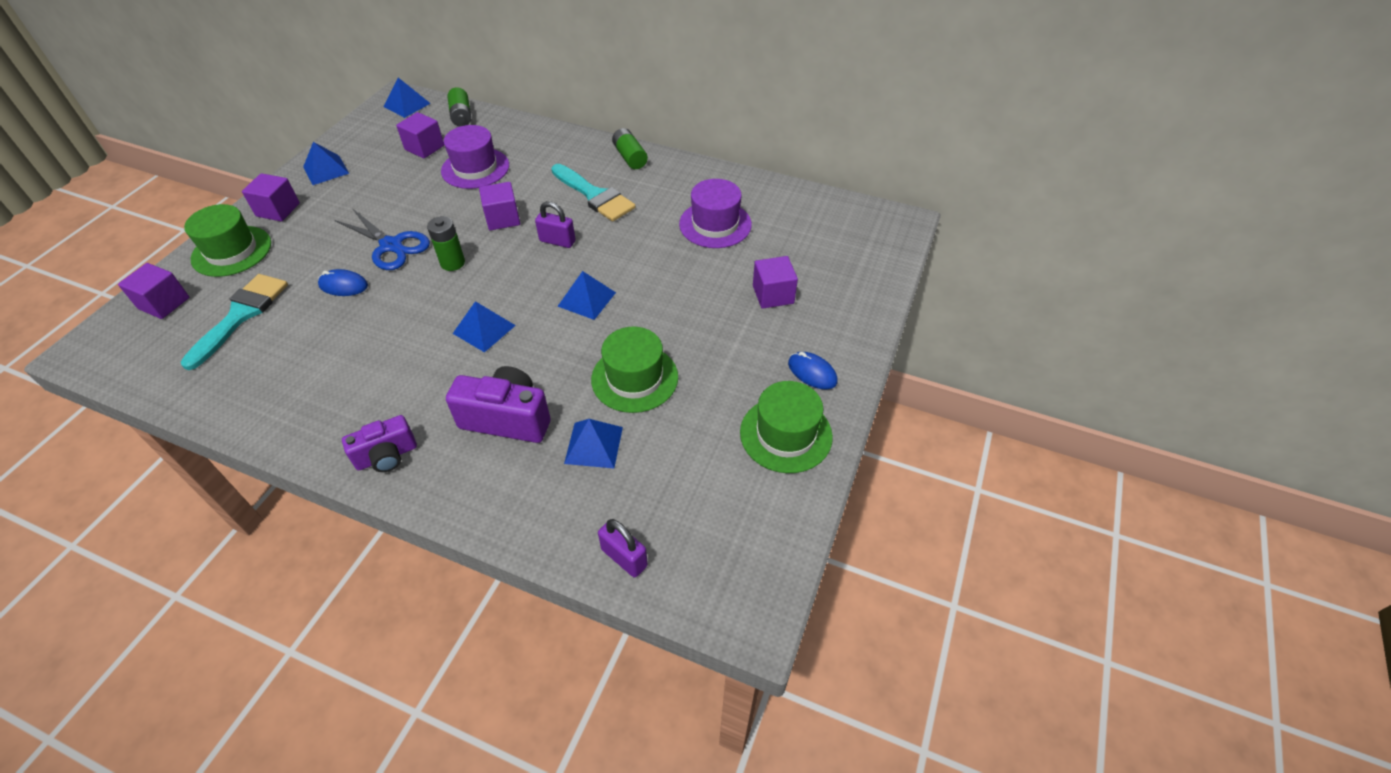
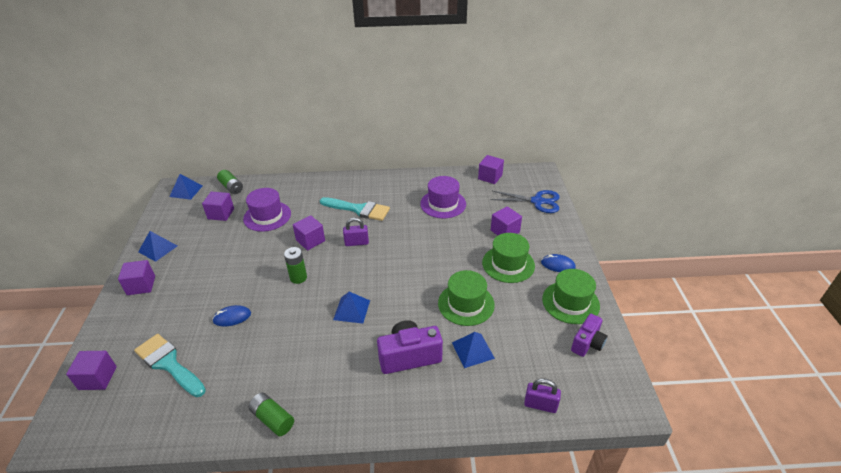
camera: 25 degrees left, 10 degrees down
turquoise brush [181,274,288,370] -> turquoise brush turned 45 degrees counterclockwise [134,334,206,397]
green hat [184,204,271,277] -> green hat moved to [482,233,535,283]
blue scissors [335,208,430,270] -> blue scissors moved to [490,190,560,213]
purple camera [342,415,417,472] -> purple camera moved to [571,314,607,357]
blue pyramid [558,271,616,320] -> none
green battery [612,128,648,169] -> green battery moved to [248,392,294,436]
none -> purple cube [478,155,504,184]

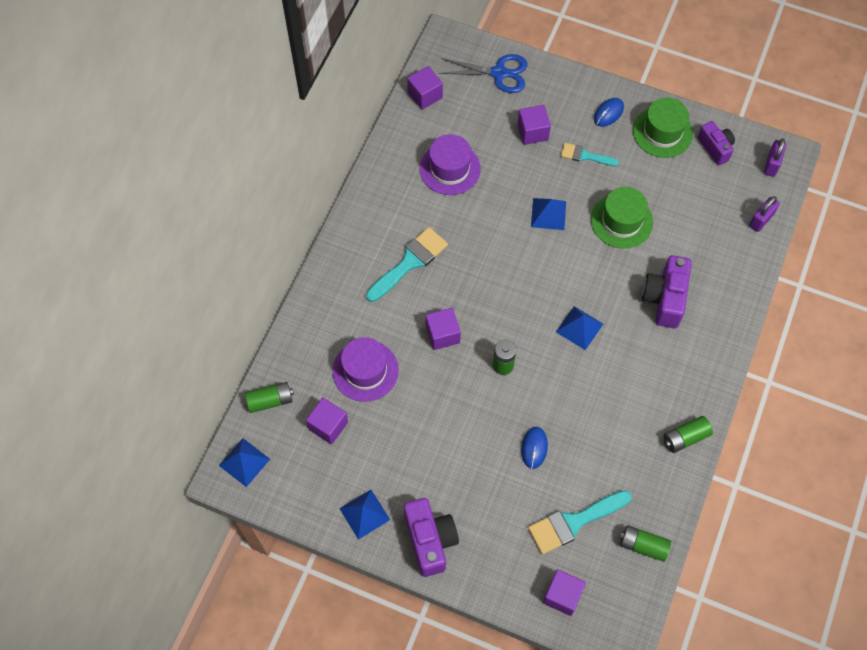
camera: 65 degrees left, 25 degrees up
purple cube [118,260,155,295] -> purple camera [404,498,459,577]
purple padlock [343,218,369,246] -> purple padlock moved to [764,139,786,177]
blue pyramid [452,332,495,368] -> blue pyramid moved to [531,198,566,230]
green hat [482,233,535,283] -> turquoise brush [561,143,619,166]
blue scissors [490,190,560,213] -> blue scissors turned 60 degrees clockwise [438,54,528,93]
none -> green battery [619,525,671,562]

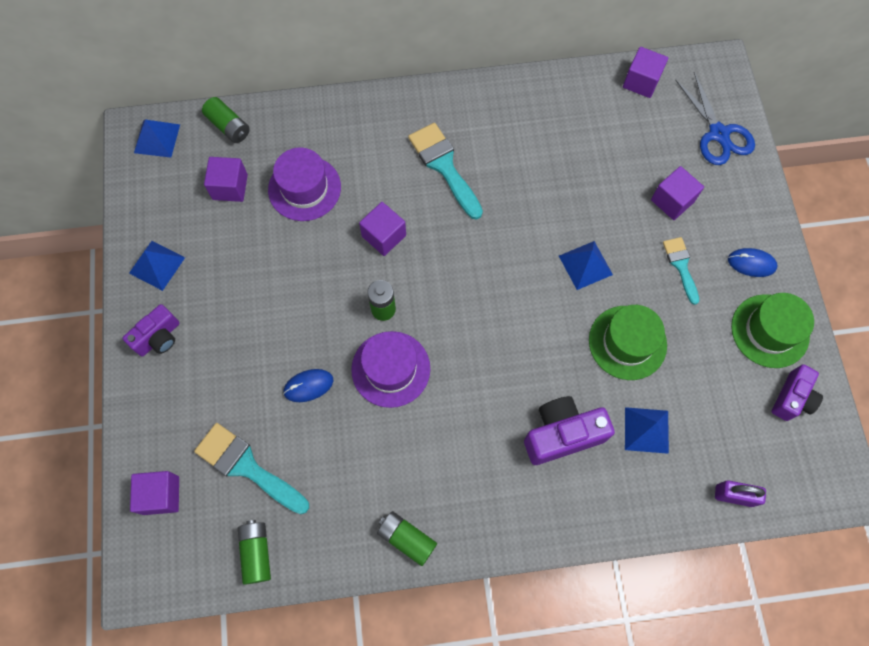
camera: 60 degrees right, 5 degrees up
turquoise brush [366,227,448,302] -> turquoise brush turned 135 degrees counterclockwise [408,123,483,220]
purple camera [404,498,459,577] -> purple camera [122,304,180,356], size x0.65
purple hat [419,134,481,195] -> purple hat moved to [351,331,430,408]
blue pyramid [556,306,603,350] -> blue pyramid moved to [625,407,669,454]
purple padlock [764,139,786,177] -> none

